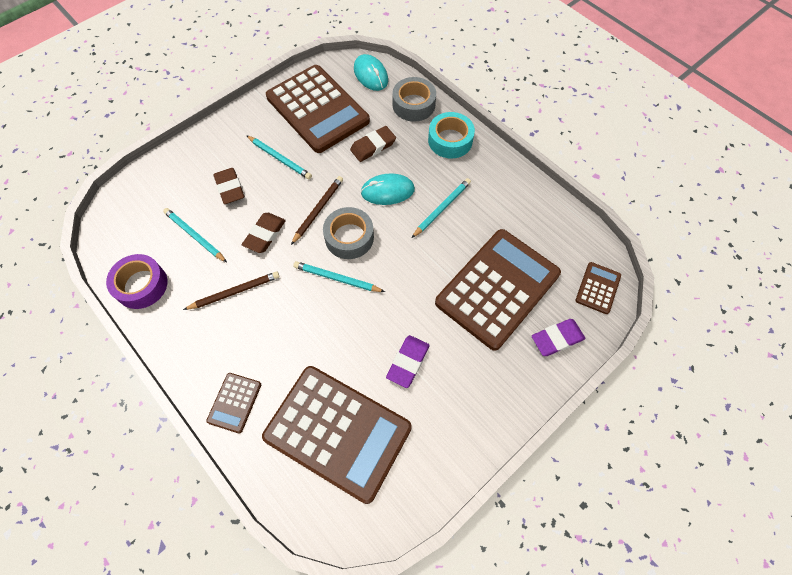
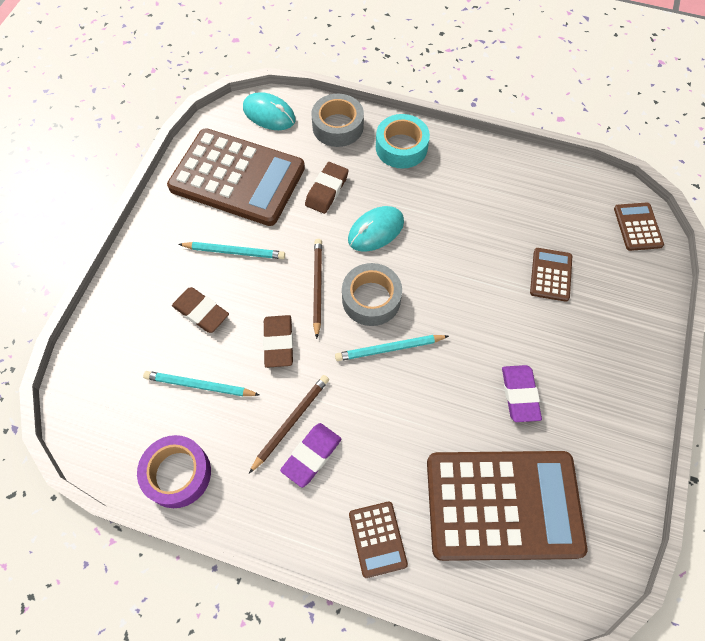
camera: 30 degrees left, 0 degrees up
turquoise pencil [412,178,471,238] -> none
brown calculator [435,229,561,350] -> brown calculator [530,248,572,302], size x0.43
purple eraser [532,319,585,356] -> purple eraser moved to [280,423,341,488]

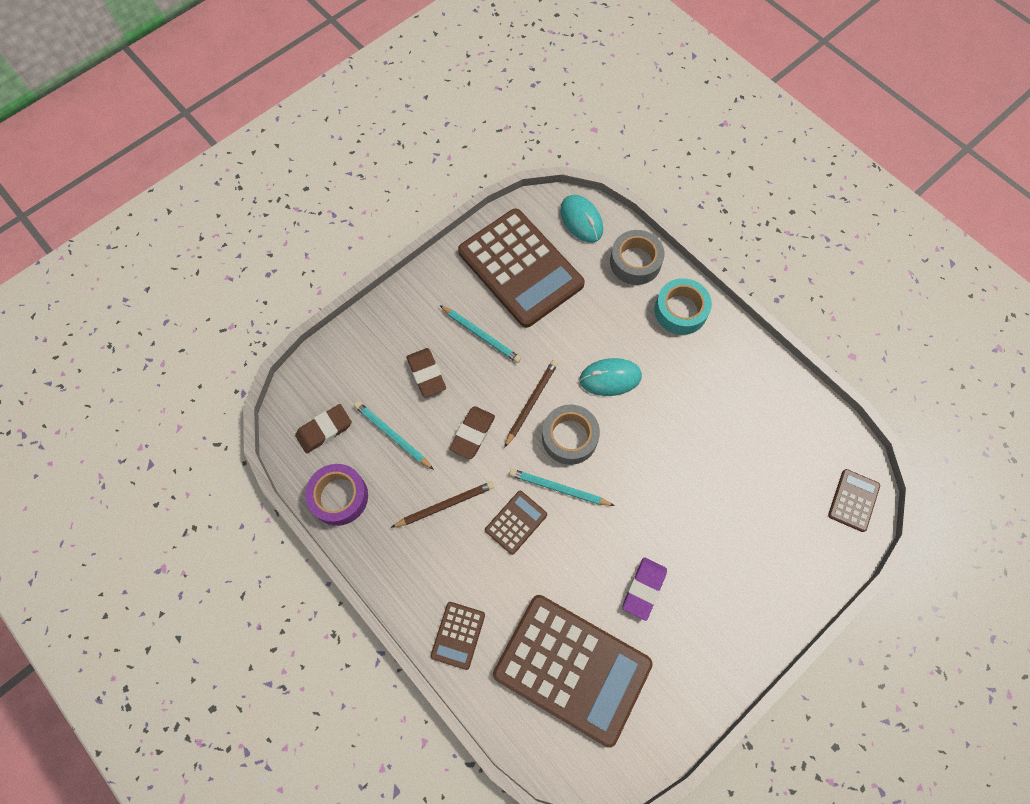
camera: 30 degrees right, 5 degrees up
purple eraser [280,423,341,488] -> none
brown eraser [305,162,349,214] -> brown eraser moved to [295,404,352,454]
brown calculator [530,248,572,302] -> brown calculator moved to [485,491,547,555]

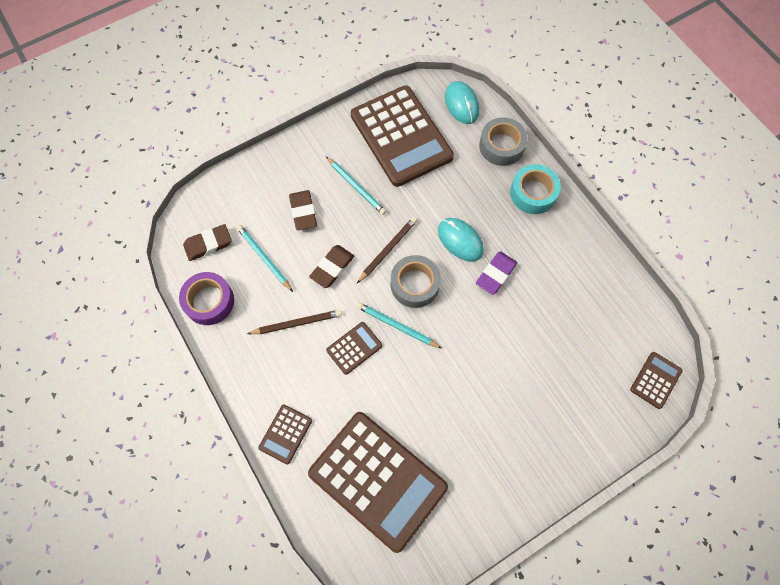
camera: 10 degrees right, 0 degrees up
turquoise mouse [580,358,642,396] -> turquoise mouse turned 45 degrees clockwise [438,218,484,262]
purple eraser [622,557,667,621] -> purple eraser moved to [476,251,517,295]

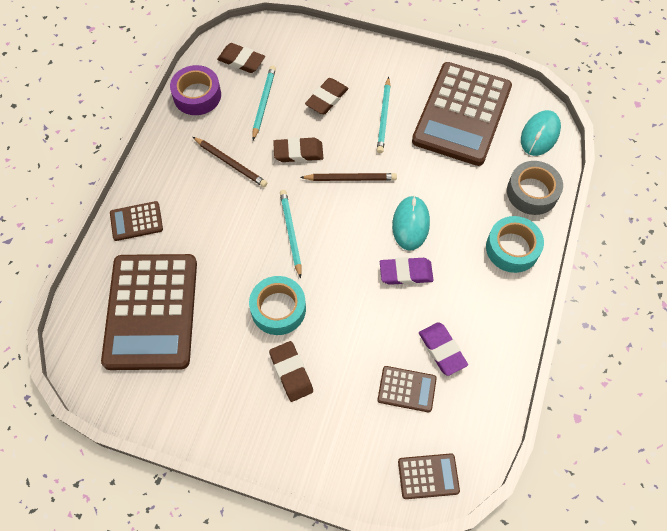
camera: 50 degrees right, 5 degrees down
brown calculator [326,322,382,375] -> brown calculator moved to [377,366,437,412]
grey tape [391,255,441,308] -> none
none -> turquoise tape [249,276,306,335]
none -> brown eraser [269,341,313,402]
none -> purple eraser [419,322,468,376]

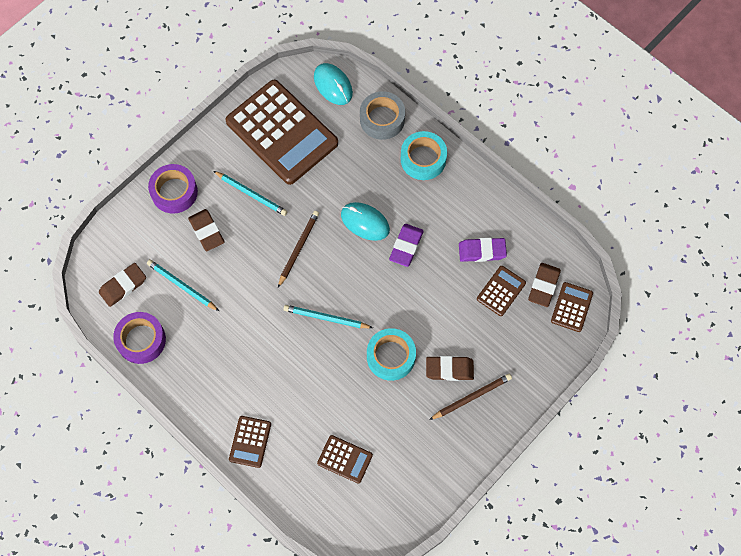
camera: 65 degrees left, 5 degrees up
brown calculator [101,254,197,370] -> brown calculator [317,435,373,484], size x0.43
brown pencil [193,137,267,187] -> brown pencil moved to [429,374,512,420]
brown eraser [273,137,323,162] -> brown eraser moved to [528,263,561,307]
none -> purple tape [148,164,198,214]

